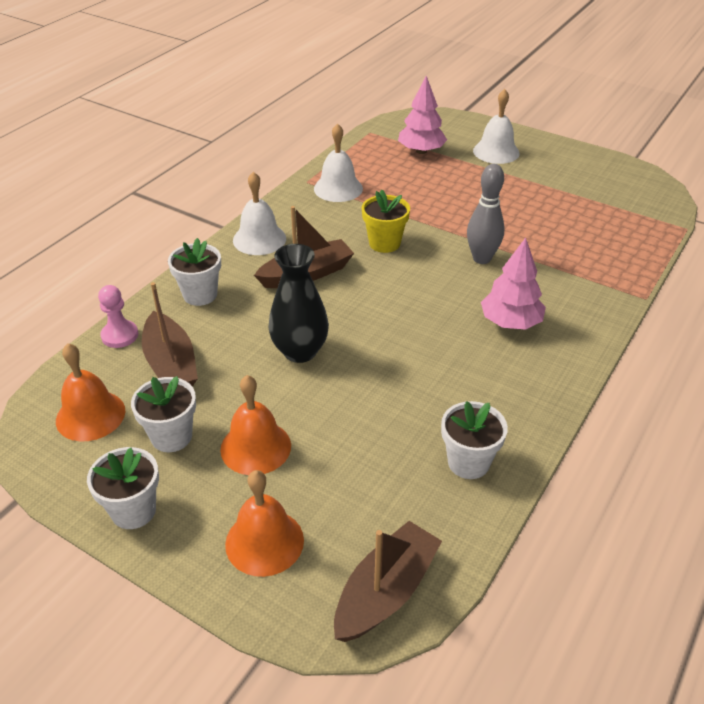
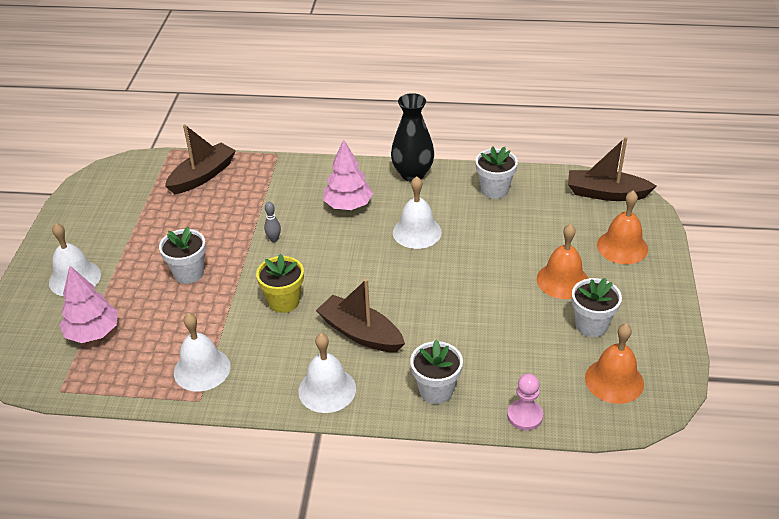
camera: 115 degrees left, 0 degrees up
white flower pot [87,447,159,529] -> white flower pot moved to [159,226,206,284]
brown boat [142,282,198,387] -> brown boat moved to [165,124,236,194]
black vase [268,244,329,363] -> black vase moved to [391,93,434,182]
grey bowling pin [467,164,504,264] -> grey bowling pin [264,202,281,242], size x0.50
none -> white bell [393,176,442,249]

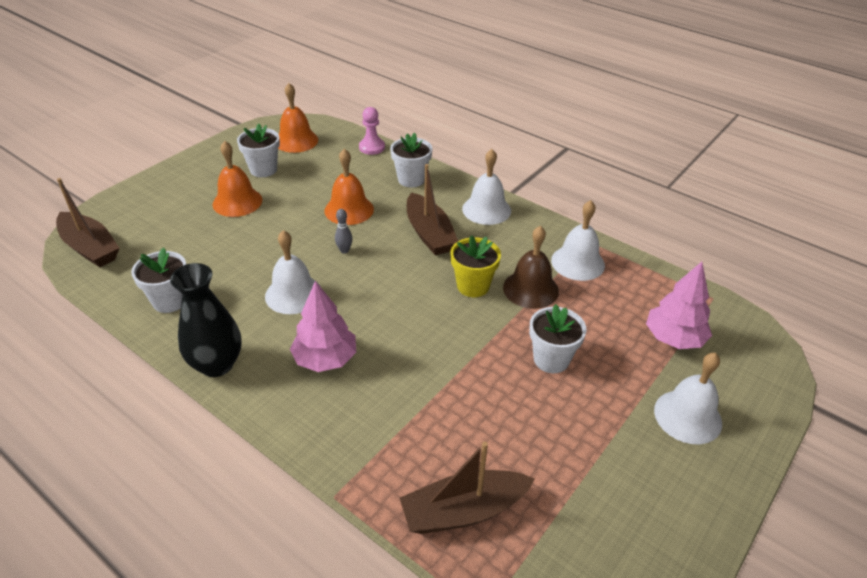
camera: 150 degrees left, 0 degrees up
grey bowling pin [264,202,281,242] -> grey bowling pin moved to [335,209,353,254]
orange bell [597,191,648,264] -> orange bell moved to [324,149,374,225]
none -> brown bell [503,226,559,309]

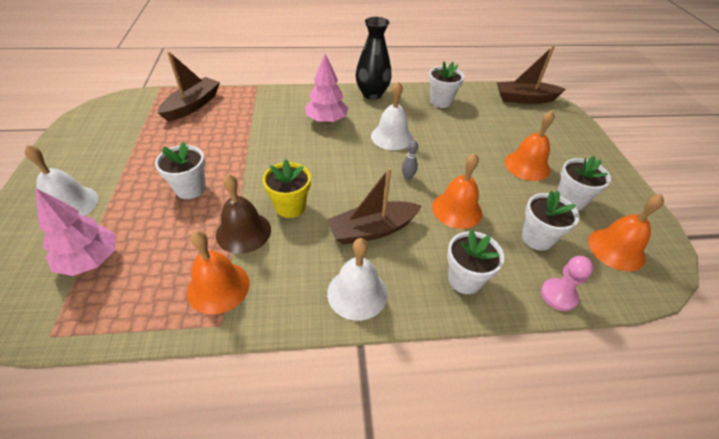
camera: 135 degrees right, 5 degrees up
brown boat [407,164,458,255] -> brown boat turned 45 degrees counterclockwise [327,168,422,245]
white bell [551,200,605,281] -> orange bell [187,231,249,315]
none -> white flower pot [522,191,579,251]

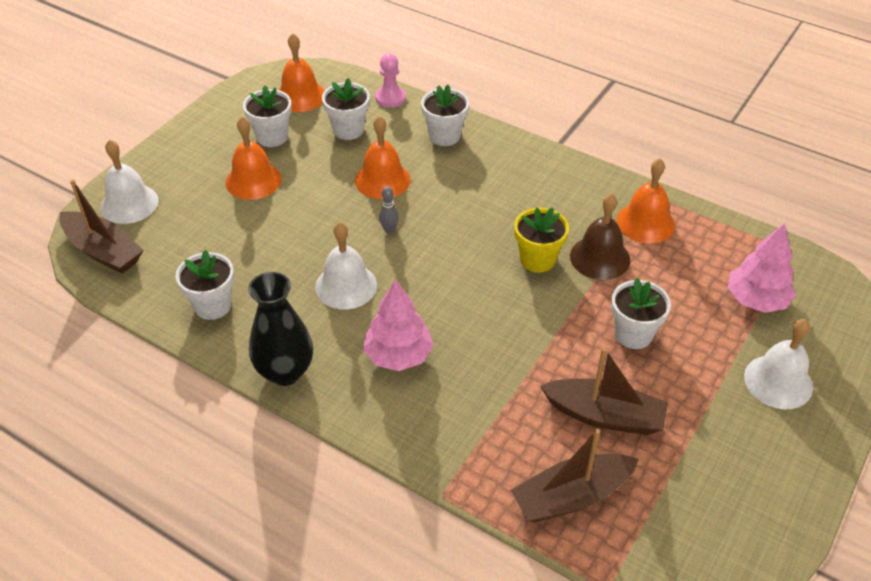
camera: 140 degrees left, 0 degrees up
brown boat [327,168,422,245] -> brown boat moved to [540,347,668,435]
white bell [327,238,388,321] -> white bell moved to [100,139,159,224]

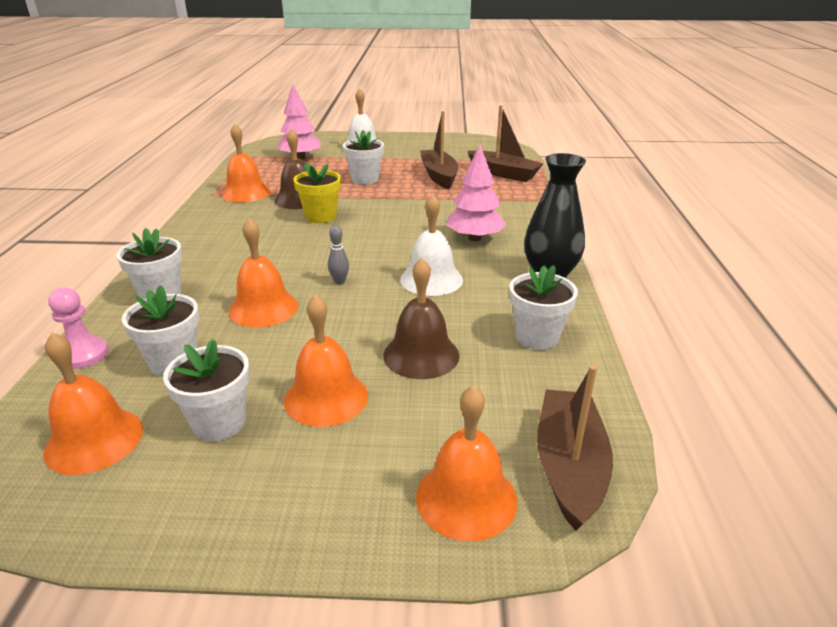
camera: 120 degrees left, 15 degrees down
white bell [100,139,159,224] -> orange bell [416,385,517,542]
none -> brown bell [383,258,460,379]

